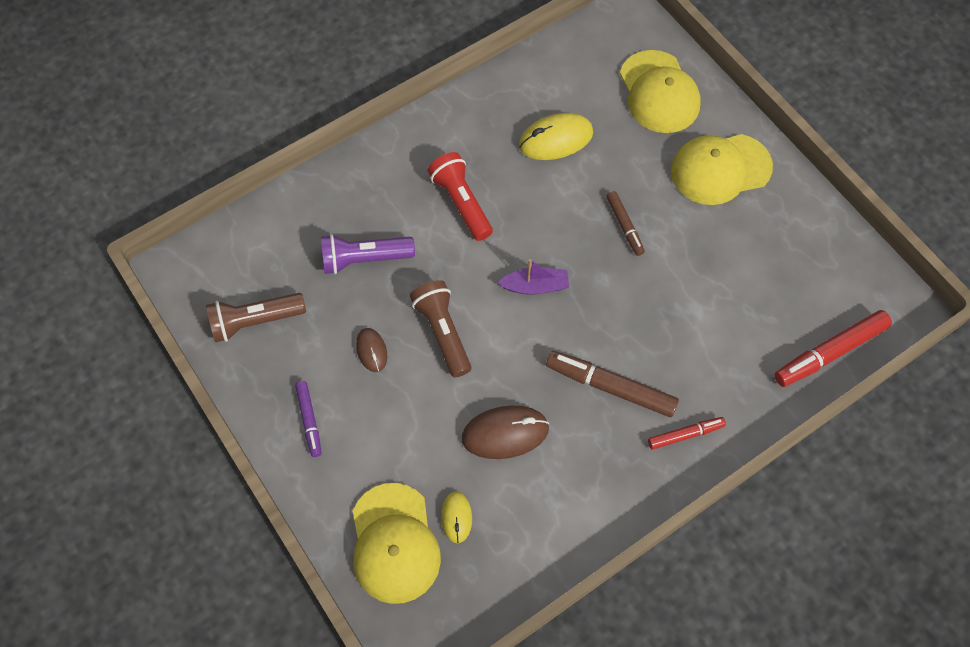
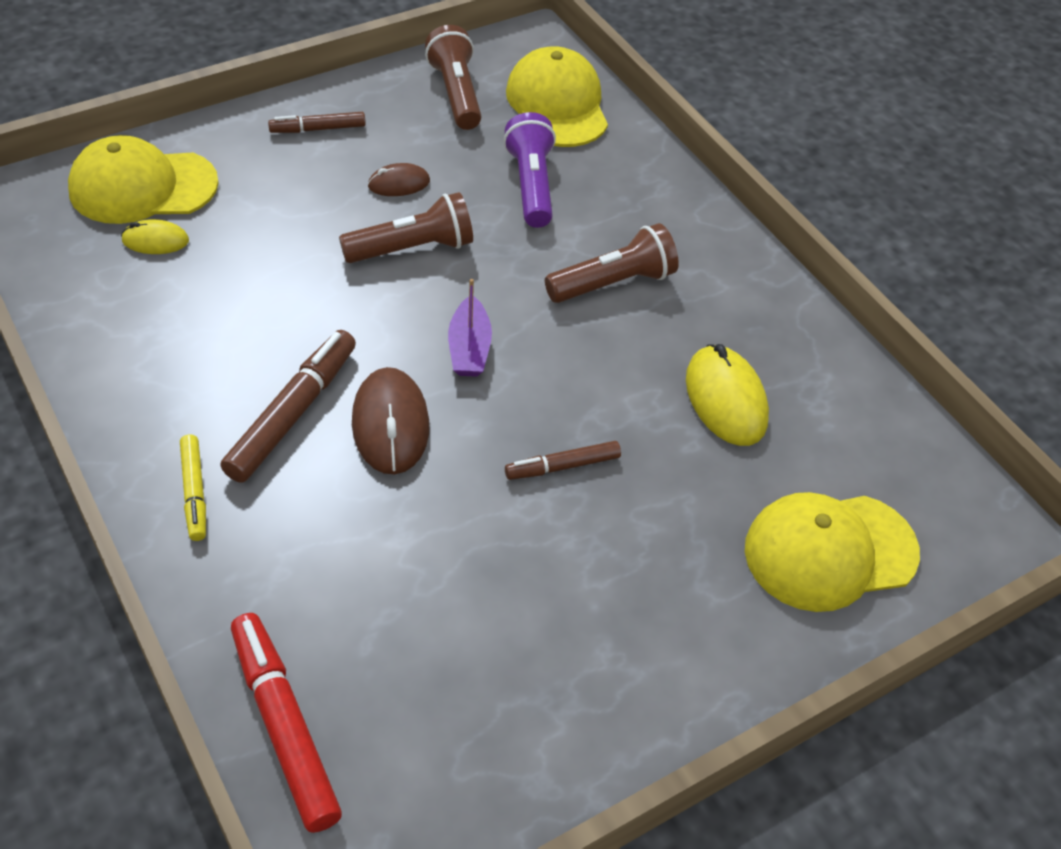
camera: 90 degrees right, 15 degrees down
purple marker [295,381,322,457] -> brown marker [268,112,366,133]
red flashlight [428,152,493,241] -> brown flashlight [545,223,679,303]
brown mouse [462,405,549,459] -> brown mouse moved to [352,367,429,474]
red marker [648,417,726,450] -> yellow marker [180,435,206,541]
yellow cap [671,134,773,205] -> yellow cap moved to [506,46,608,147]

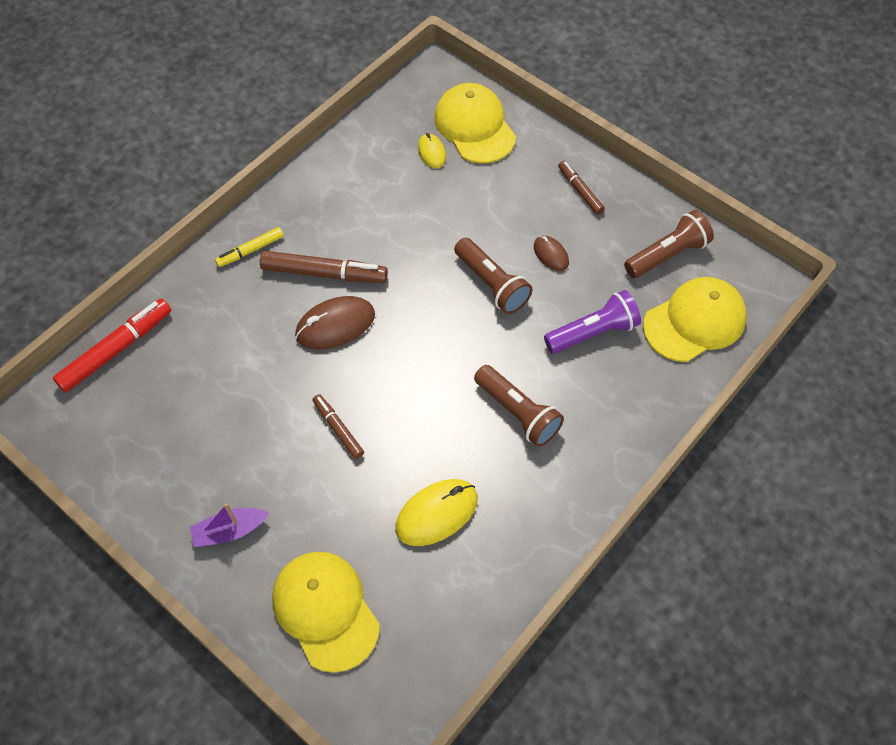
camera: 75 degrees right, 10 degrees up
purple boat [448,279,492,377] -> purple boat moved to [190,503,269,547]

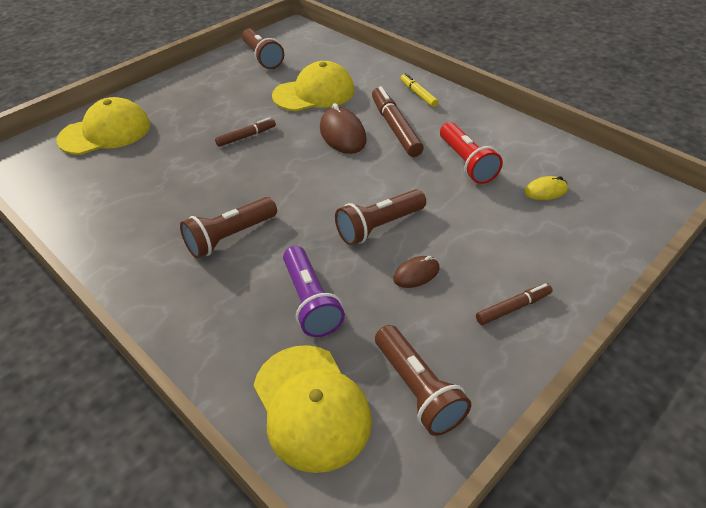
camera: 95 degrees right, 15 degrees down
red marker [53,298,171,392] -> none
purple boat [190,503,269,547] -> none
brown marker [260,251,388,283] -> brown marker turned 150 degrees clockwise [372,86,424,157]
yellow mouse [395,479,478,546] -> none
yellow cap [434,83,516,163] -> yellow cap moved to [272,61,354,111]
none -> brown flashlight [242,29,284,69]
none -> red flashlight [440,122,503,184]

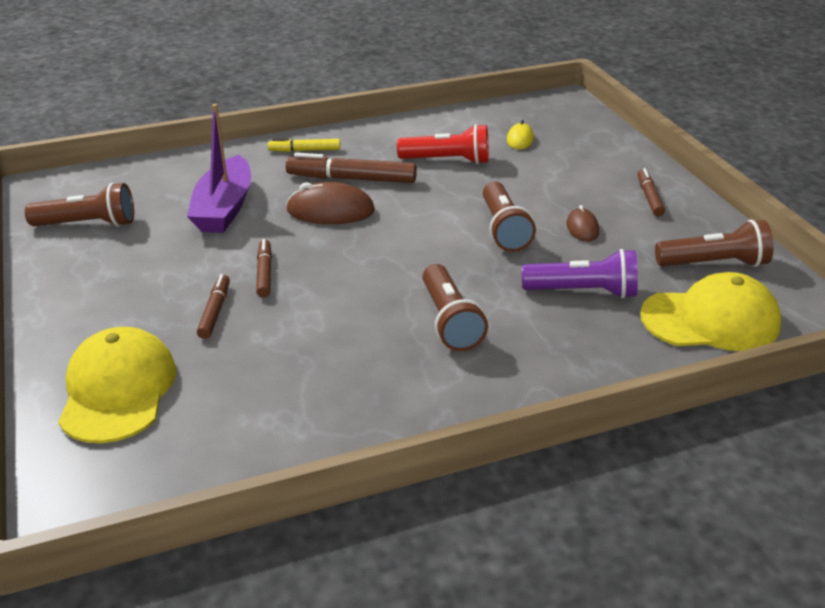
camera: 65 degrees left, 10 degrees down
yellow cap [272,61,354,111] -> purple boat [187,104,251,233]
none -> brown marker [197,274,230,339]

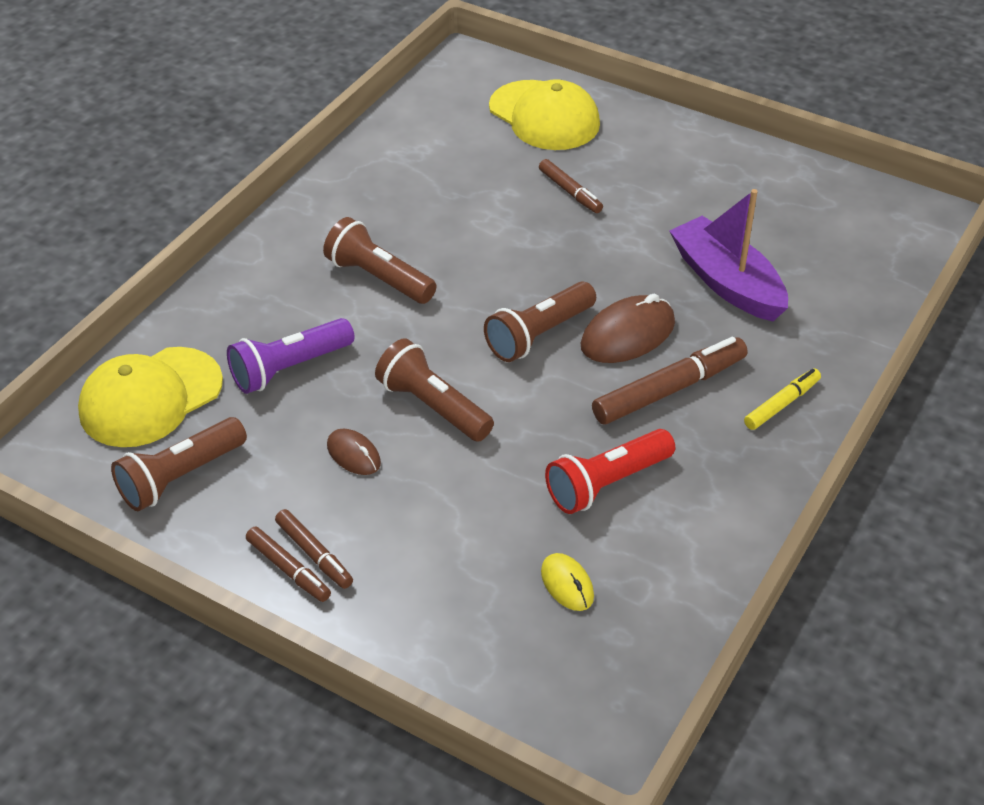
camera: 140 degrees right, 10 degrees up
brown flashlight [25,183,134,227] -> brown flashlight moved to [484,282,596,362]
brown marker [256,239,272,297] -> brown marker moved to [246,526,331,602]

